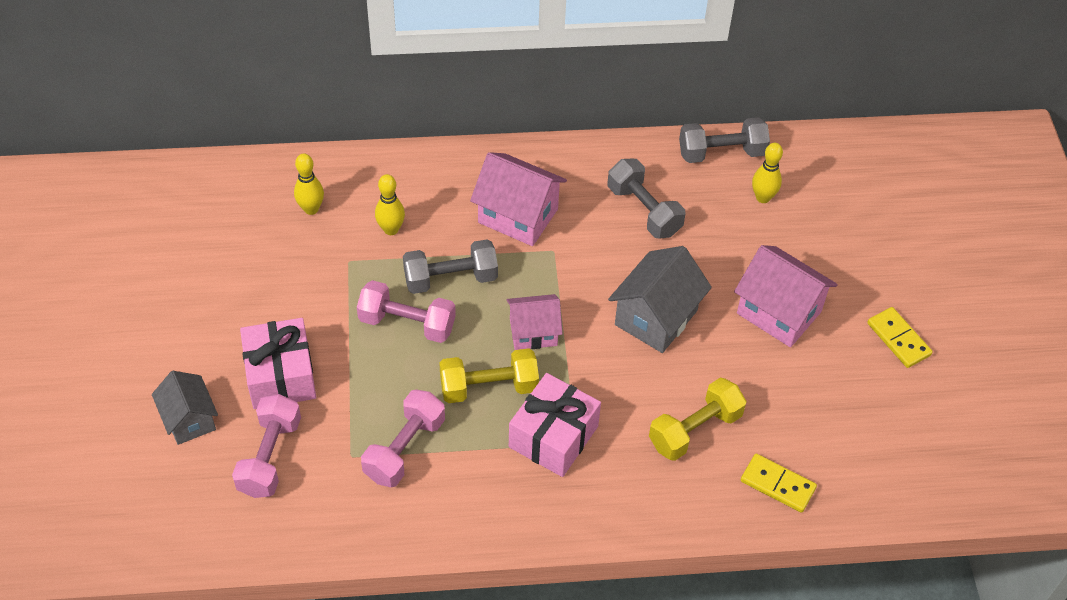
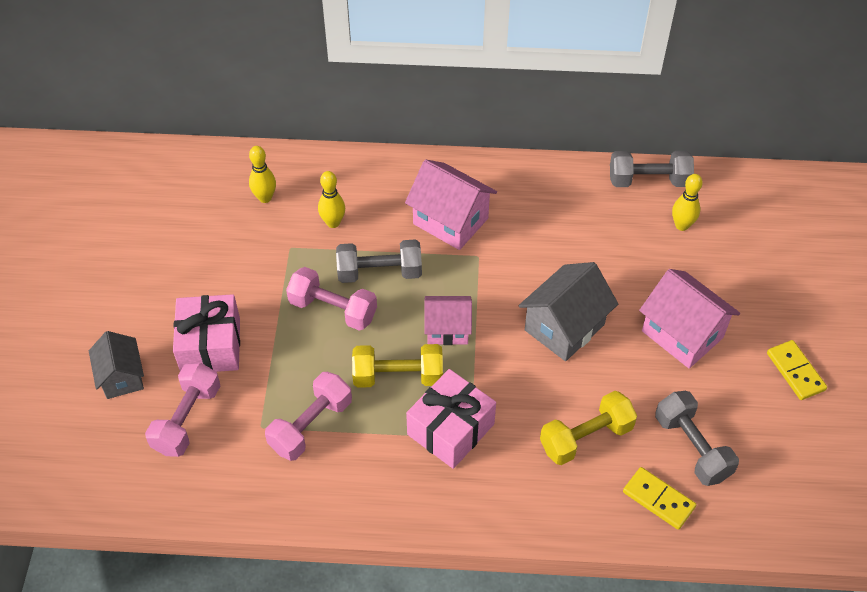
camera: 10 degrees right, 0 degrees up
grey dumbbell [608,159,685,239] -> grey dumbbell moved to [655,391,739,486]

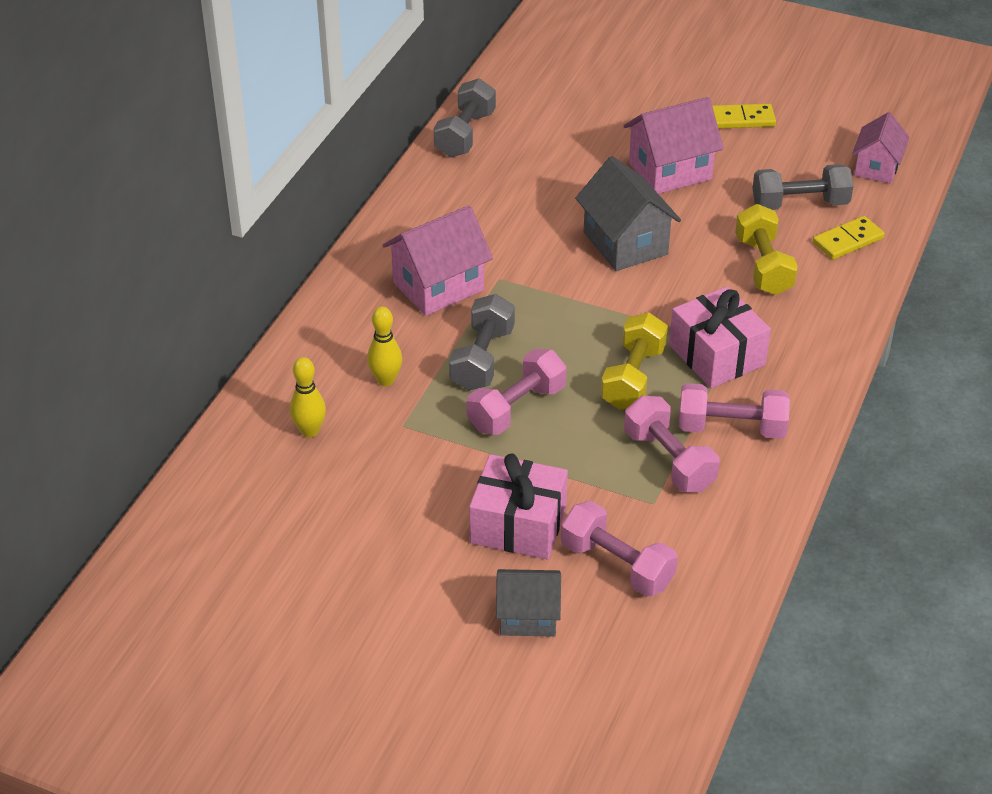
camera: 70 degrees left, 10 degrees down
pink house [424,296,472,345] -> pink house moved to [852,112,910,184]
yellow bowling pin [672,174,703,231] -> none
none -> pink dumbbell [679,383,790,439]

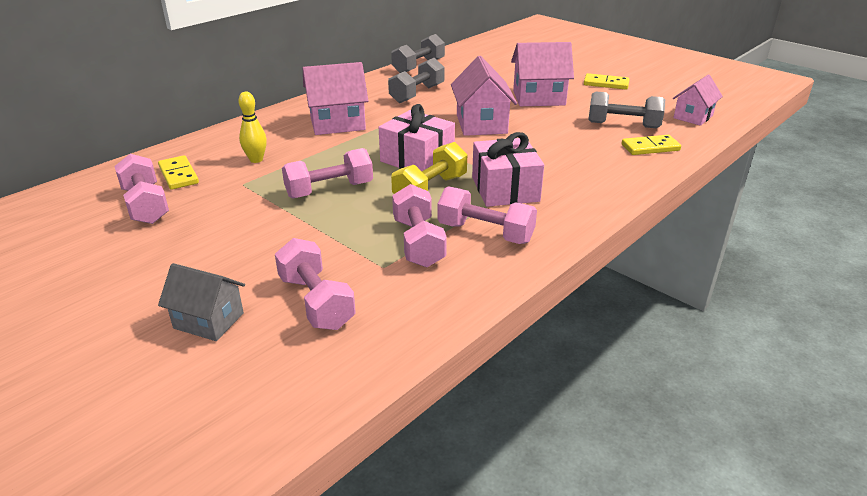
camera: 20 degrees right, 10 degrees down
yellow bowling pin [290,357,326,437] -> yellow domino [158,155,199,190]
grey dumbbell [449,294,515,391] -> grey dumbbell moved to [388,58,444,103]
pink gift [469,453,568,559] -> pink gift moved to [379,104,455,171]
grey house [575,156,681,271] -> pink house [451,56,517,136]
yellow dumbbell [735,204,798,295] -> none
none -> pink dumbbell [114,154,169,224]

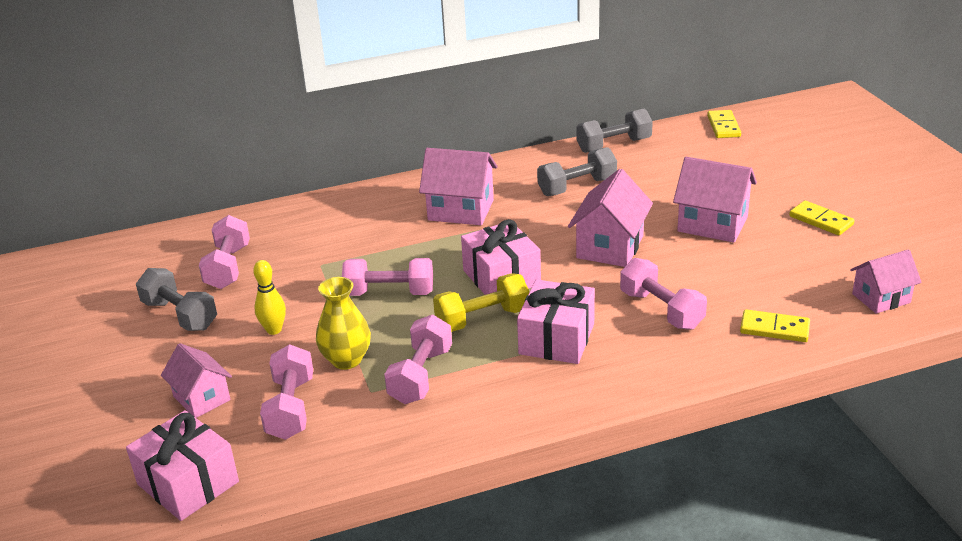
camera: 30 degrees right, 0 degrees up
yellow domino [158,155,199,190] -> yellow domino moved to [707,110,741,138]
grey house [158,263,245,341] -> pink house [161,343,232,418]
yellow bowling pin [238,92,267,163] -> yellow bowling pin moved to [253,260,286,335]
pink dumbbell [437,186,537,244] -> pink dumbbell moved to [620,258,707,330]
grey dumbbell [588,91,665,128] -> grey dumbbell moved to [136,268,217,331]
none -> pink gift [126,410,239,521]
none -> yellow vase [316,277,371,370]

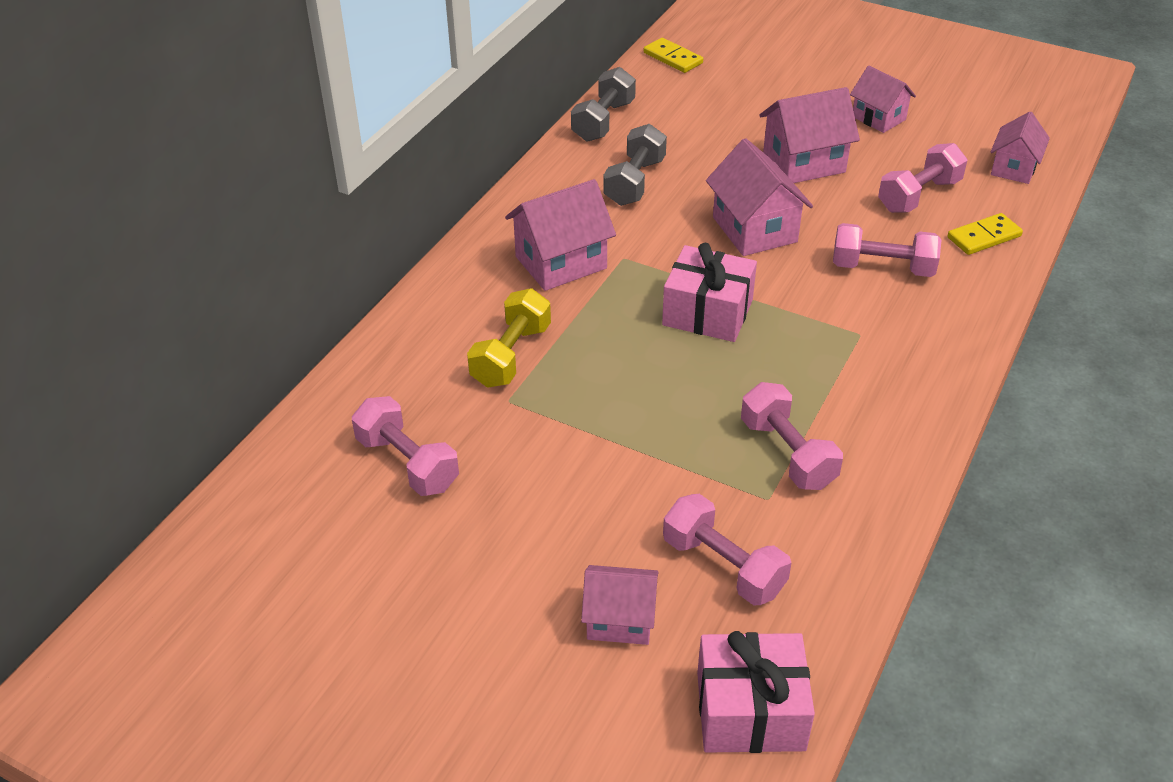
camera: 45 degrees left, 10 degrees up
grey dumbbell [136,268,217,331] -> none
yellow bowling pin [253,260,286,335] -> none
yellow vase [316,277,371,370] -> none
pink dumbbell [342,258,433,296] -> pink dumbbell moved to [878,143,967,213]
yellow dumbbell [433,273,529,332] -> yellow dumbbell moved to [467,289,551,388]
pink gift [517,279,595,364] -> none
yellow domino [789,200,854,235] -> pink house [850,66,916,133]

